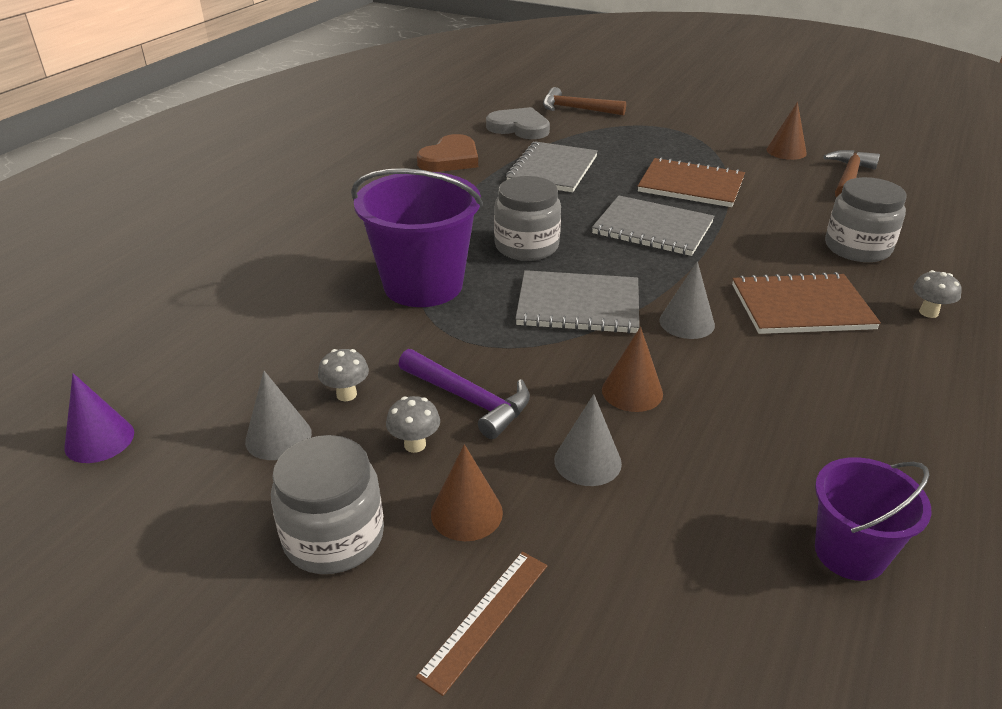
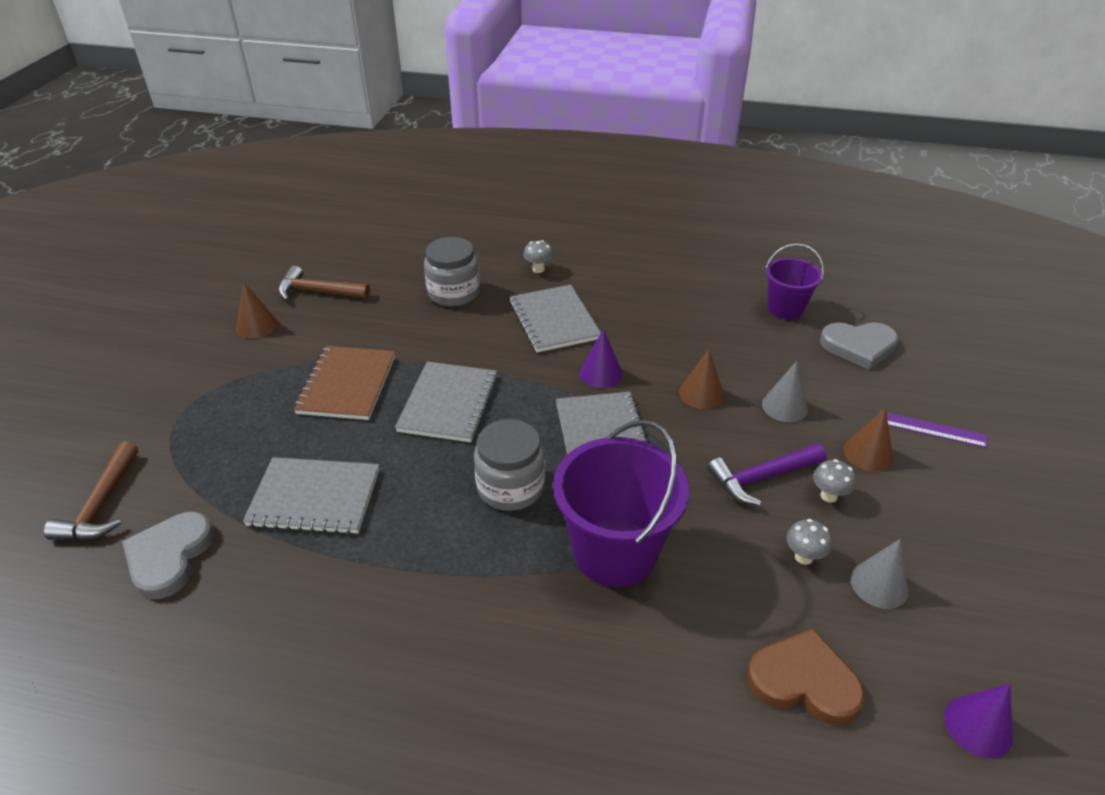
camera: 105 degrees left, 5 degrees up
grey jar [271,435,384,574] -> none
purple hammer [398,349,530,439] -> purple hammer turned 135 degrees counterclockwise [707,444,826,506]
brown ruler [416,552,547,696] -> purple ruler [879,411,988,448]
brown heart [417,134,478,172] -> brown heart moved to [747,628,865,725]
grey cone [660,261,715,339] -> purple cone [579,329,623,388]
brown notebook [732,272,881,334] -> grey notebook [509,285,601,352]
none -> grey heart [820,322,899,370]

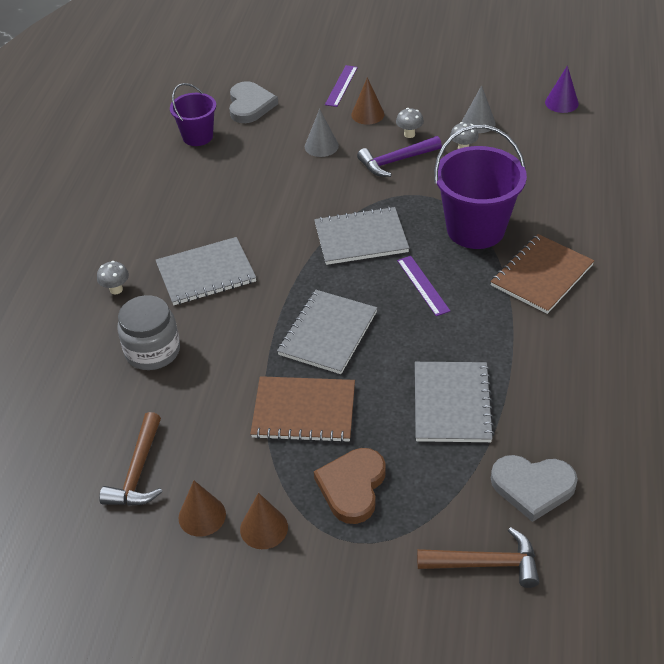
camera: 90 degrees left, 5 degrees up
grey notebook [395,362,498,442] -> grey notebook turned 75 degrees counterclockwise [277,290,377,374]
grey jar [474,419,545,511] -> purple ruler [397,256,450,316]
purple cone [579,329,623,388] -> none
brown cone [679,349,724,409] -> brown cone moved to [240,493,288,549]
purple hammer [707,444,826,506] -> purple hammer turned 90 degrees clockwise [357,136,442,177]
brown heart [747,628,865,725] -> brown heart moved to [314,448,386,524]
none -> brown notebook [490,234,594,314]

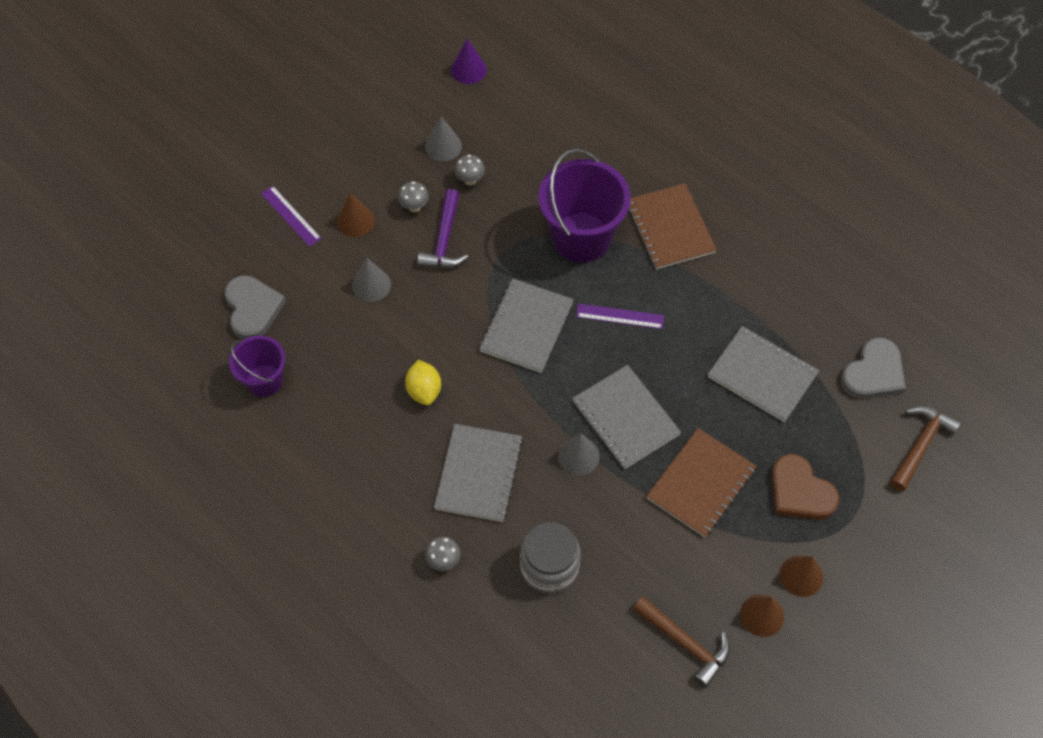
camera: 60 degrees left, 15 degrees up
grey heart [229,81,278,123] -> grey heart turned 45 degrees clockwise [225,275,286,340]
none -> yellow lemon [405,360,441,406]
none -> grey cone [558,433,600,475]

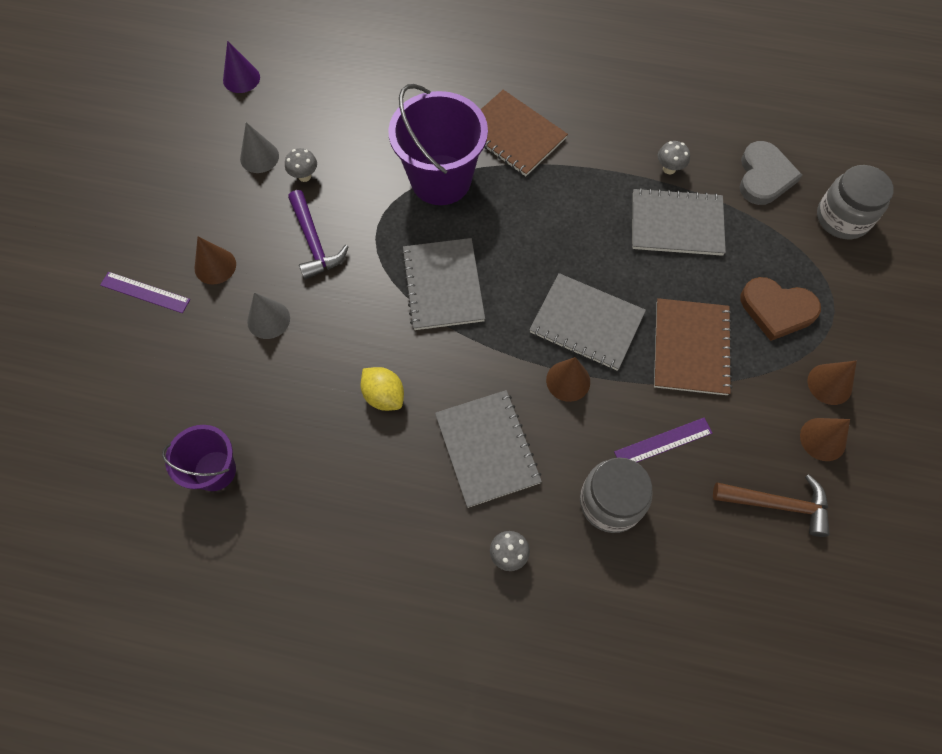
camera: 30 degrees left, 5 degrees up
grey heart [225,275,286,340] -> none
grey mushroom [398,181,429,212] -> grey mushroom moved to [658,141,690,174]
grey cone [558,433,600,475] -> brown cone [546,357,590,402]
purple ruler [576,304,664,329] -> purple ruler moved to [614,418,712,462]
brown hammer [890,406,961,491] -> grey jar [817,165,894,239]

